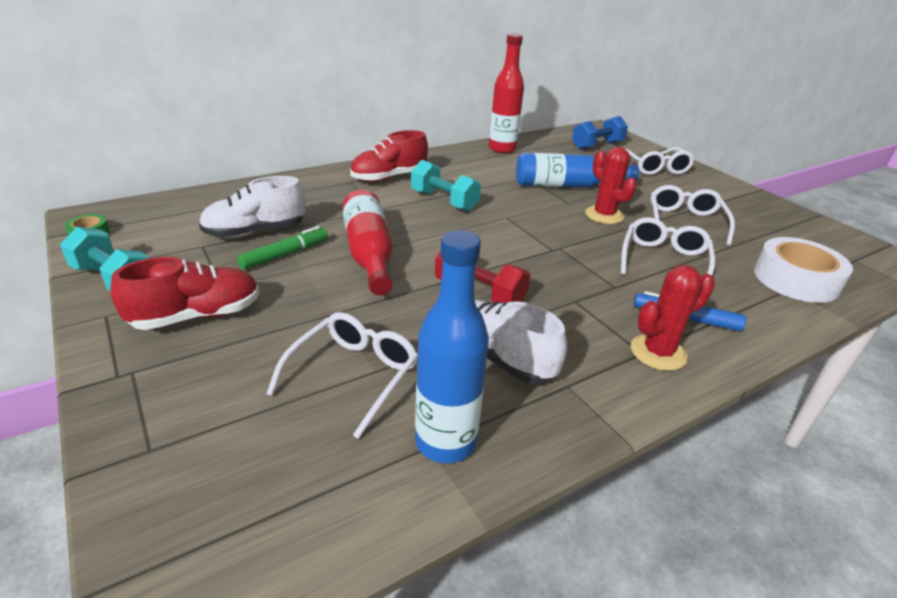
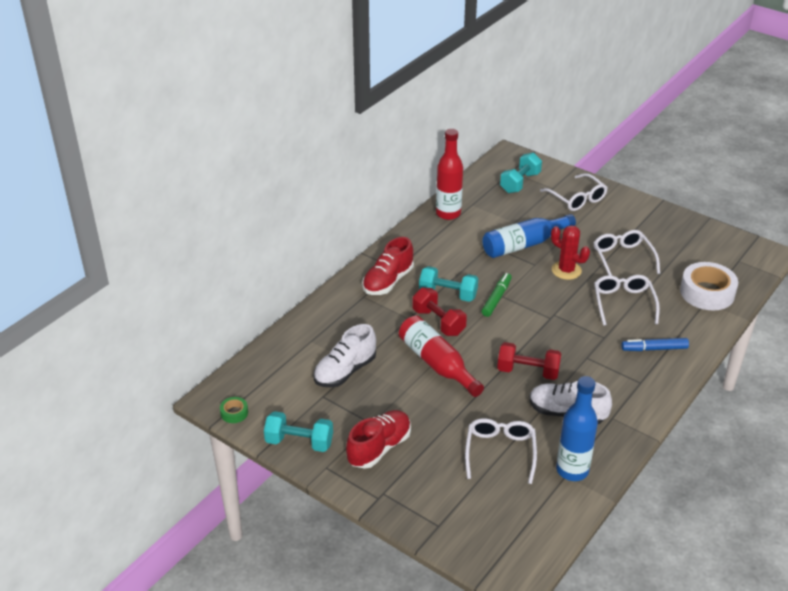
camera: 20 degrees left, 5 degrees up
green marker [237,226,328,270] -> green marker moved to [482,273,512,317]
blue dumbbell [572,116,628,150] -> turquoise dumbbell [500,153,542,193]
red cactus [631,265,715,371] -> none
none -> red dumbbell [412,287,467,336]

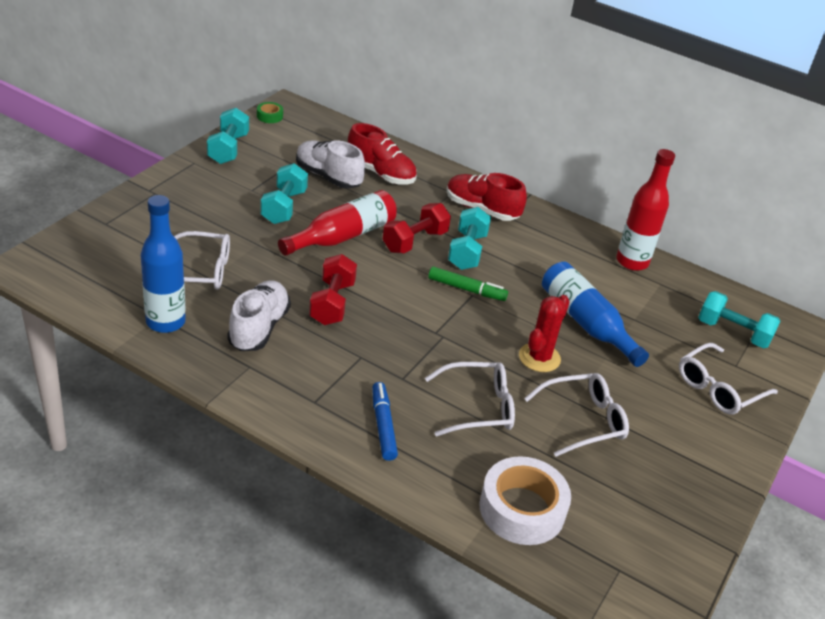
camera: 80 degrees right, 0 degrees up
red shoe [346,410,411,469] -> red shoe moved to [348,123,417,184]
none -> turquoise dumbbell [260,163,308,224]

